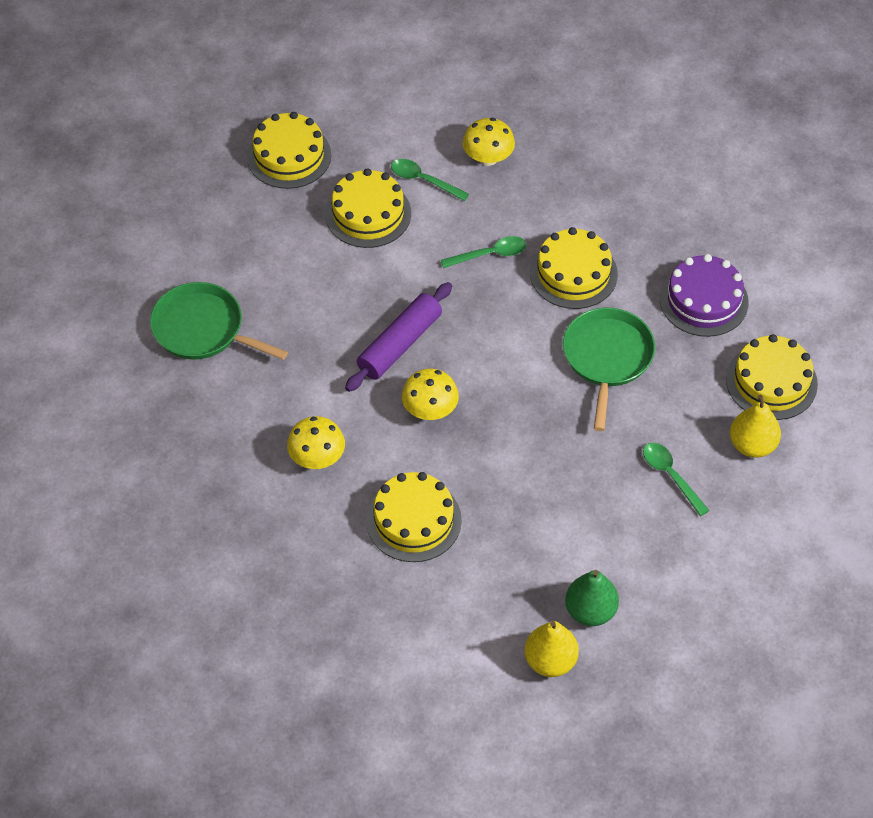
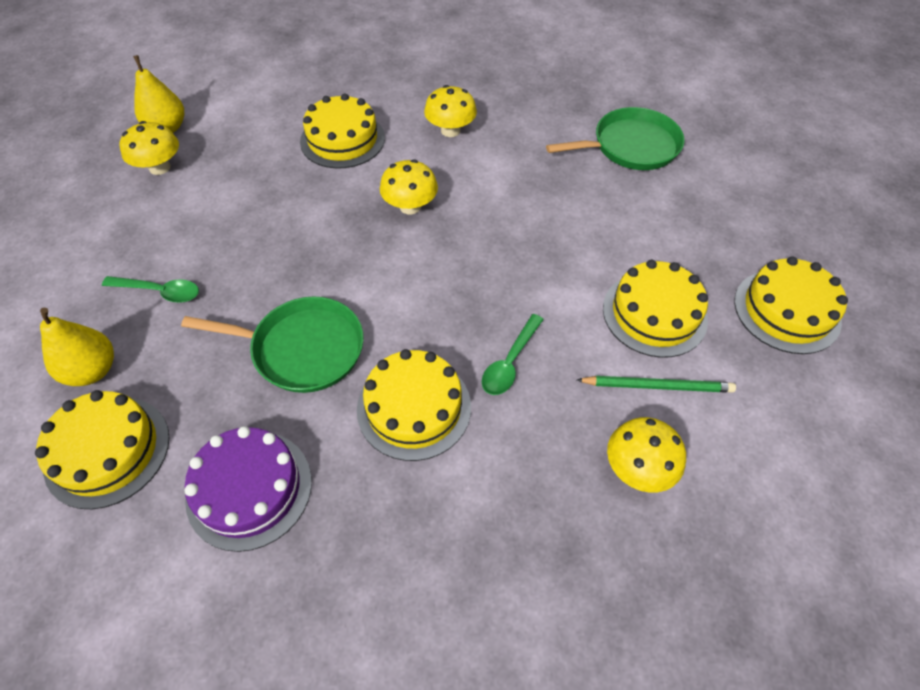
camera: 135 degrees right, 0 degrees up
purple rolling pin [345,282,452,392] -> none
green spoon [391,159,469,201] -> green pencil [577,376,736,393]
green pan [563,307,655,431] -> green pan turned 45 degrees counterclockwise [181,296,364,393]
green pear [565,570,619,626] -> yellow mushroom [119,121,179,175]

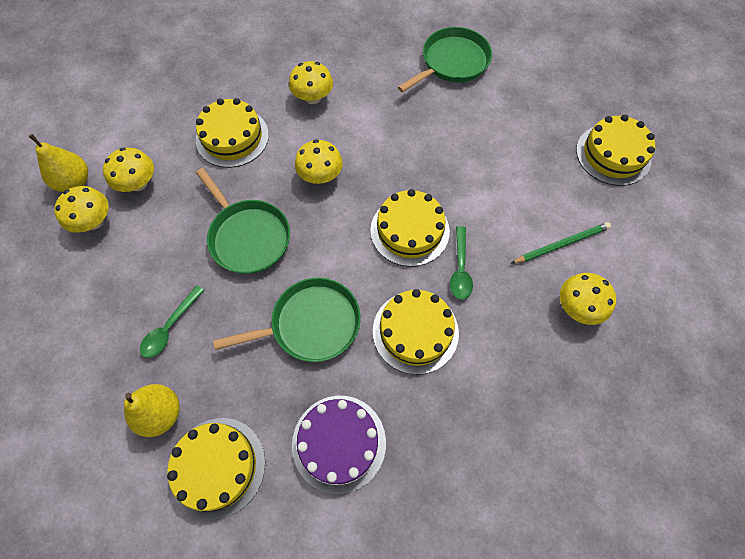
camera: 25 degrees left, 10 degrees up
green spoon [102,276,199,303] -> green spoon turned 135 degrees clockwise [140,285,205,358]
yellow cake [603,260,708,358] -> yellow cake moved to [370,189,450,267]
none -> yellow mushroom [103,148,154,192]
none -> green pan [196,168,290,274]

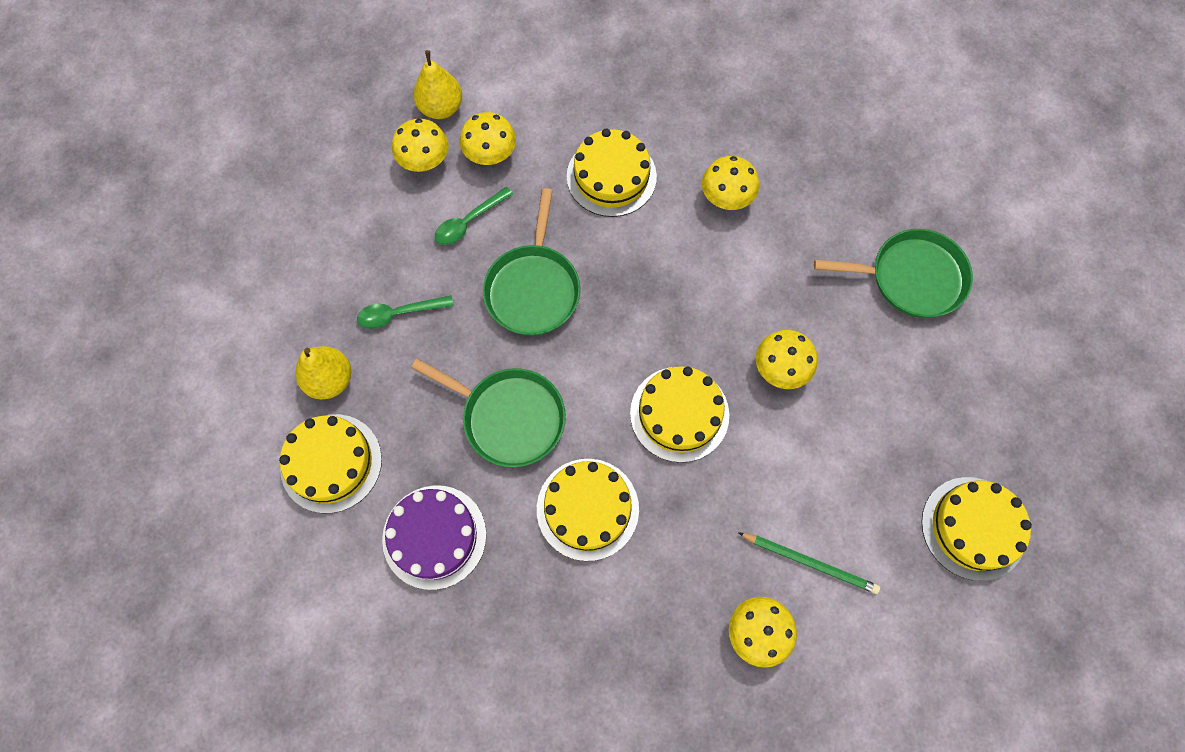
camera: 45 degrees right, 5 degrees up
yellow mushroom [295,140,343,184] -> yellow mushroom moved to [756,330,817,389]
green spoon [450,226,473,300] -> green spoon moved to [435,187,513,245]

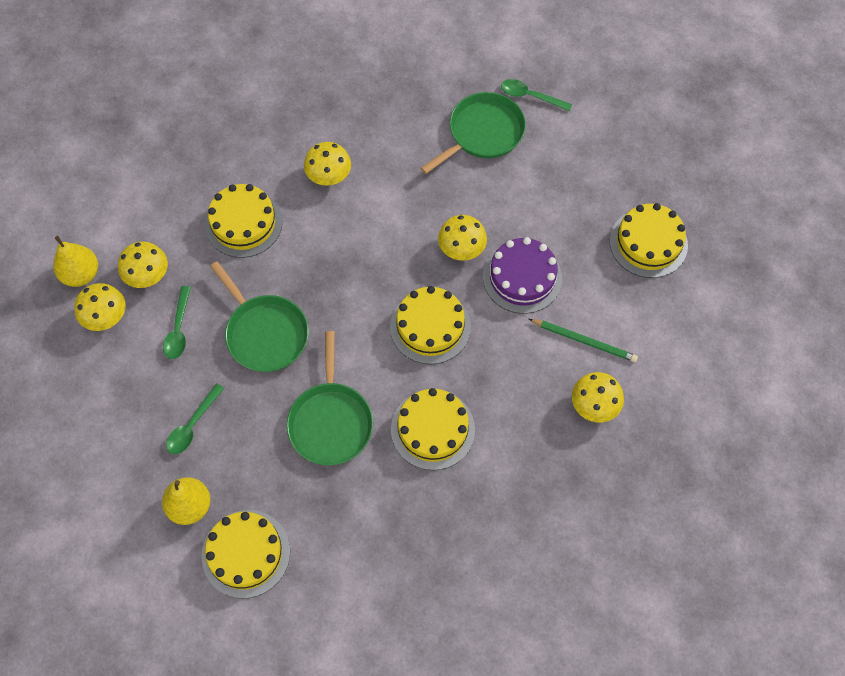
camera: 45 degrees left, 5 degrees down
purple cake [382,485,486,590] -> purple cake moved to [483,237,562,314]
green pan [411,358,566,467] -> green pan turned 105 degrees clockwise [287,331,373,465]
green pencil [739,533,880,594] -> green pencil turned 45 degrees clockwise [529,319,638,362]
none -> green spoon [501,79,572,111]

